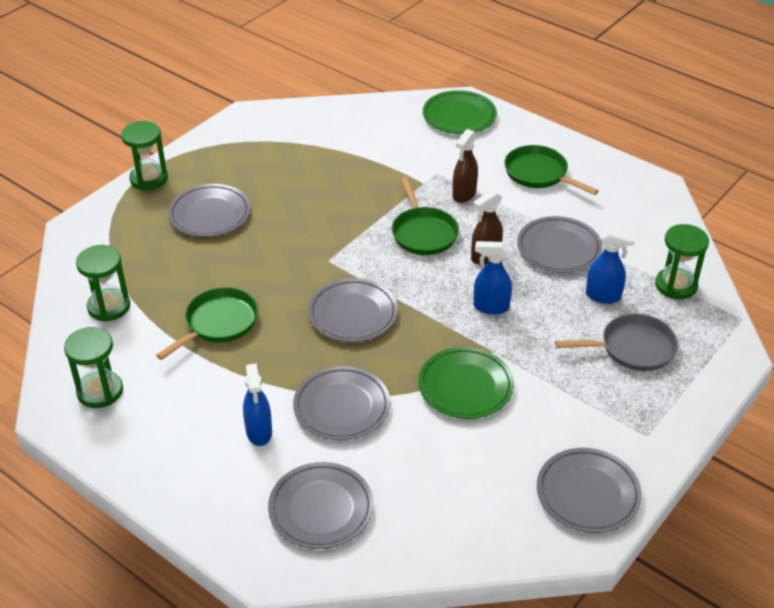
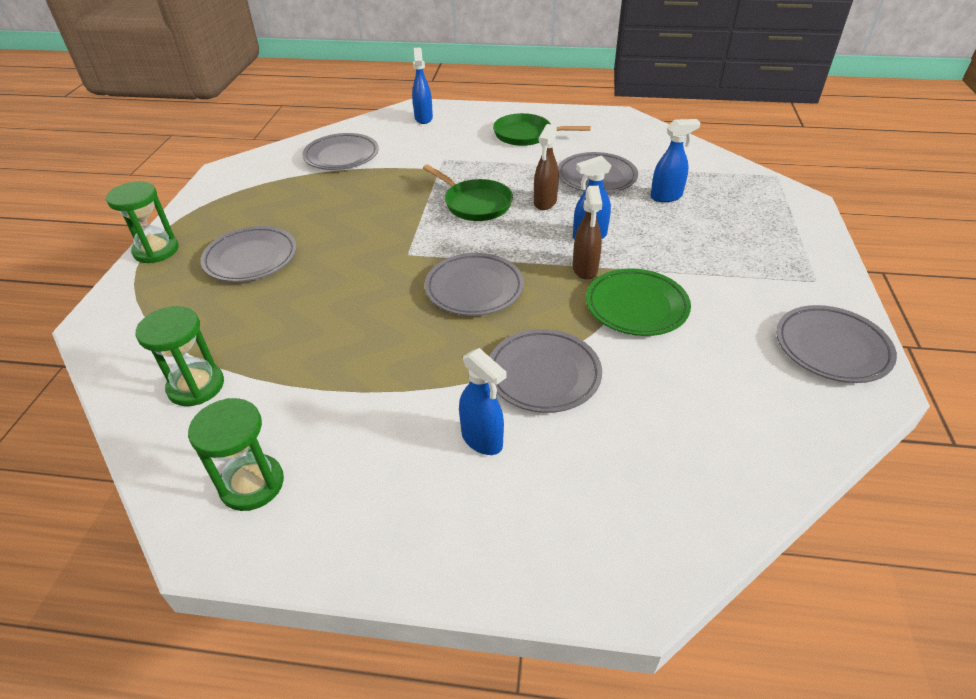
camera: 30 degrees left, 0 degrees up
green pan [156,287,258,360] -> none
grey plate [268,462,373,549] -> grey plate moved to [302,133,379,170]
green plate [423,90,497,134] -> blue spray bottle [412,48,433,124]
brown spray bottle [452,129,478,203] -> brown spray bottle moved to [573,186,602,280]
grey pan [555,314,678,371] -> none
green hourglass [655,224,709,299] -> none

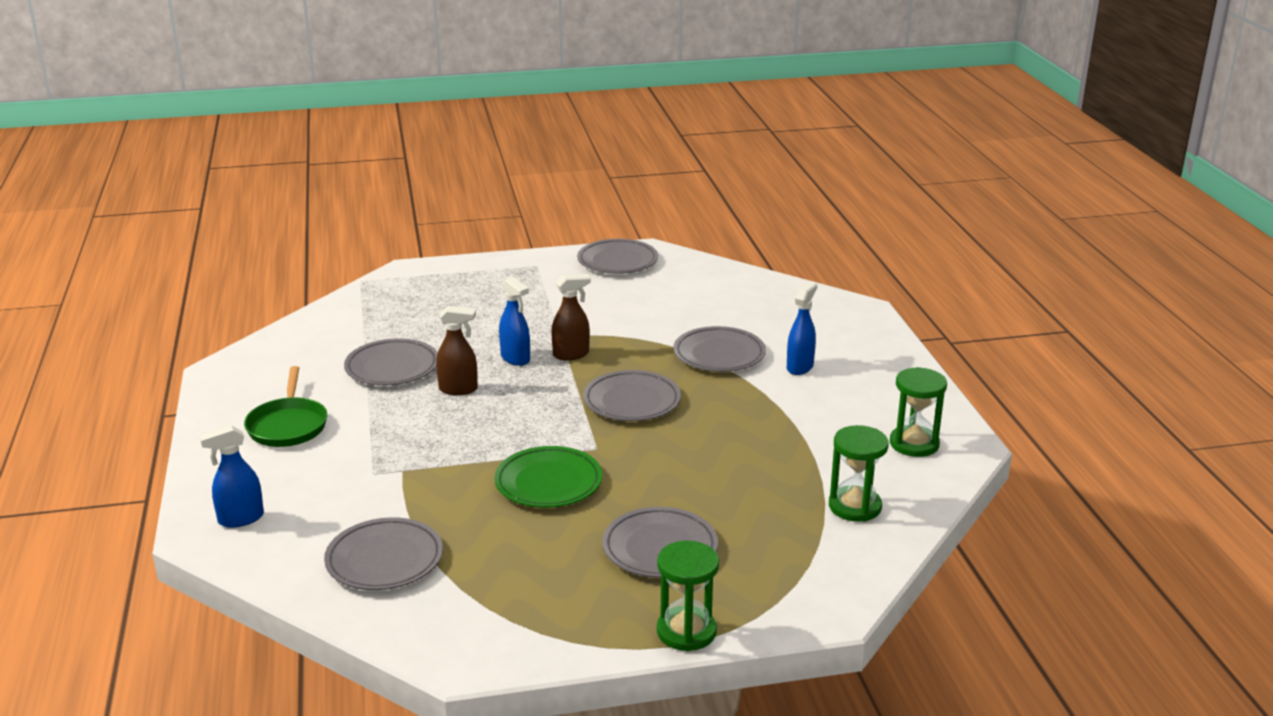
camera: 110 degrees left, 15 degrees down
green pan [423,164,513,221] -> none
green plate [586,269,691,336] -> green plate moved to [494,446,602,508]
blue spray bottle [650,119,701,202] -> none

